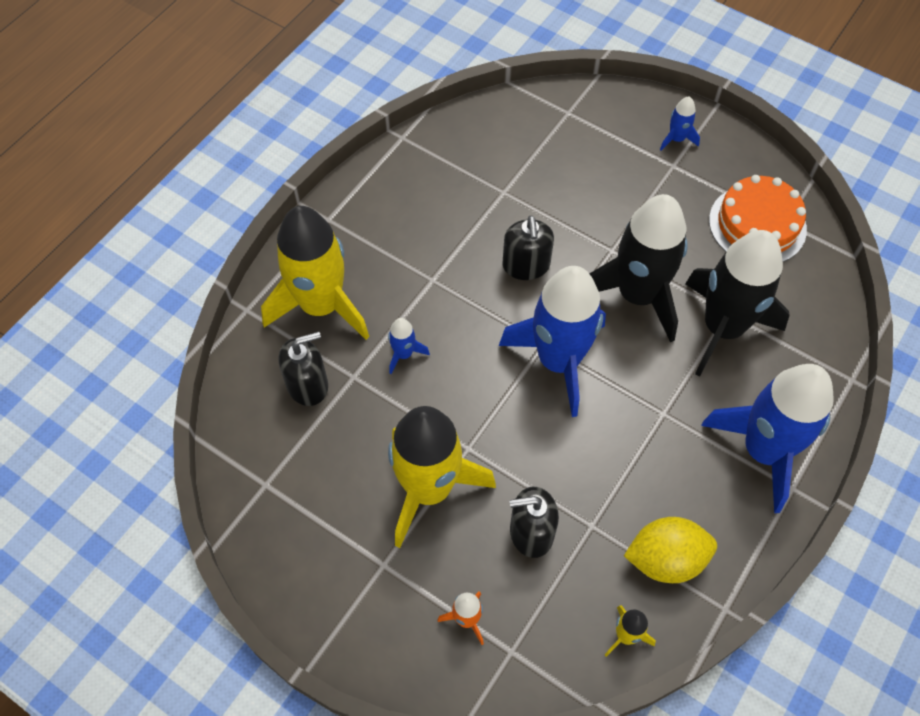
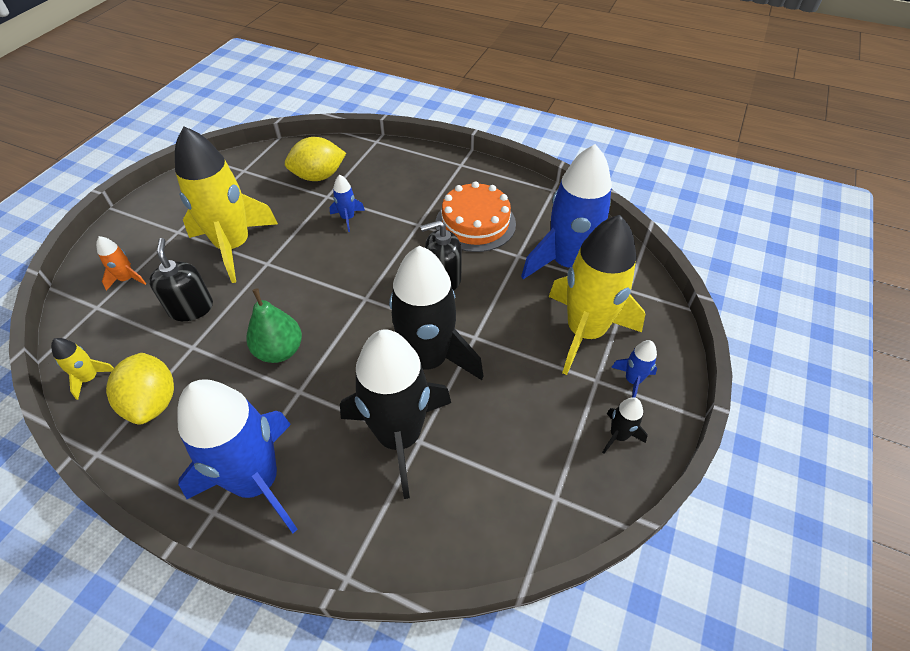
camera: 80 degrees right, 10 degrees down
yellow rocket [261,206,369,340] -> yellow rocket moved to [549,215,645,375]
black soap dispenser [278,331,328,406] -> yellow lemon [285,137,346,181]
blue rocket [499,266,606,417] -> blue rocket moved to [521,144,612,279]
orange cake [709,175,807,262] -> orange cake moved to [436,181,516,252]
none -> green pear [246,288,302,363]
none -> black rocket [602,397,647,454]

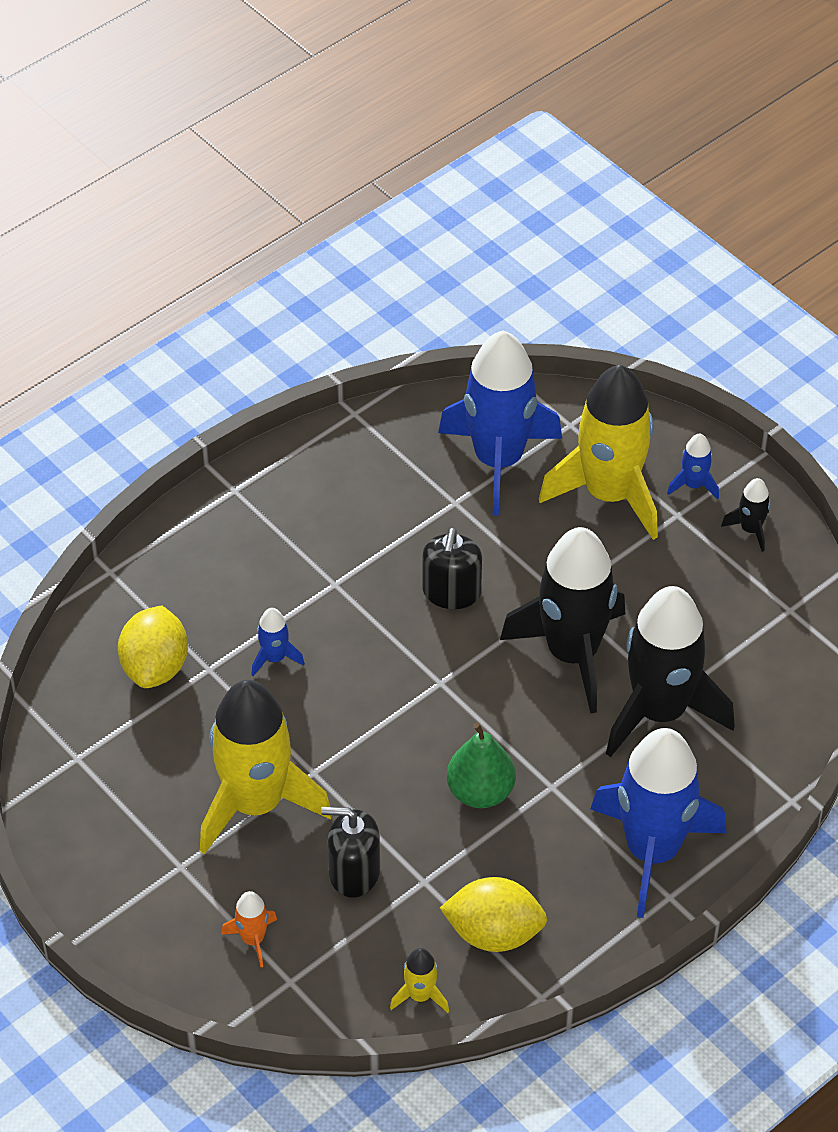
camera: 65 degrees left, 0 degrees up
orange cake [436,181,516,252] -> none

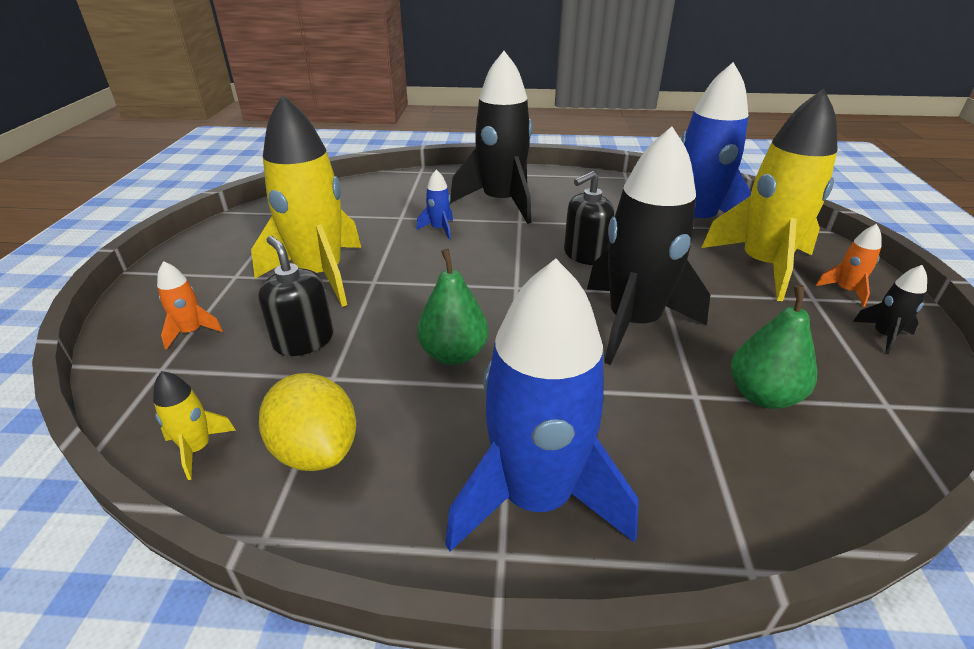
camera: 45 degrees right, 15 degrees down
yellow lemon [118,606,188,688] -> none
black rocket [606,586,735,757] -> black rocket moved to [450,51,532,224]
blue rocket [667,434,719,499] -> orange rocket [816,224,882,307]
none -> green pear [731,285,817,409]

